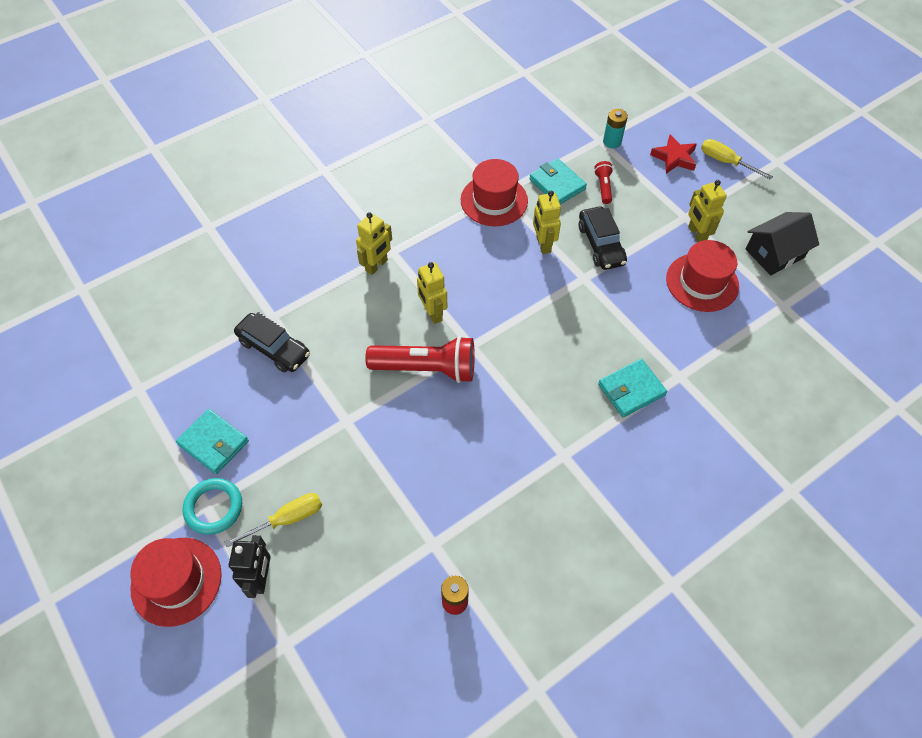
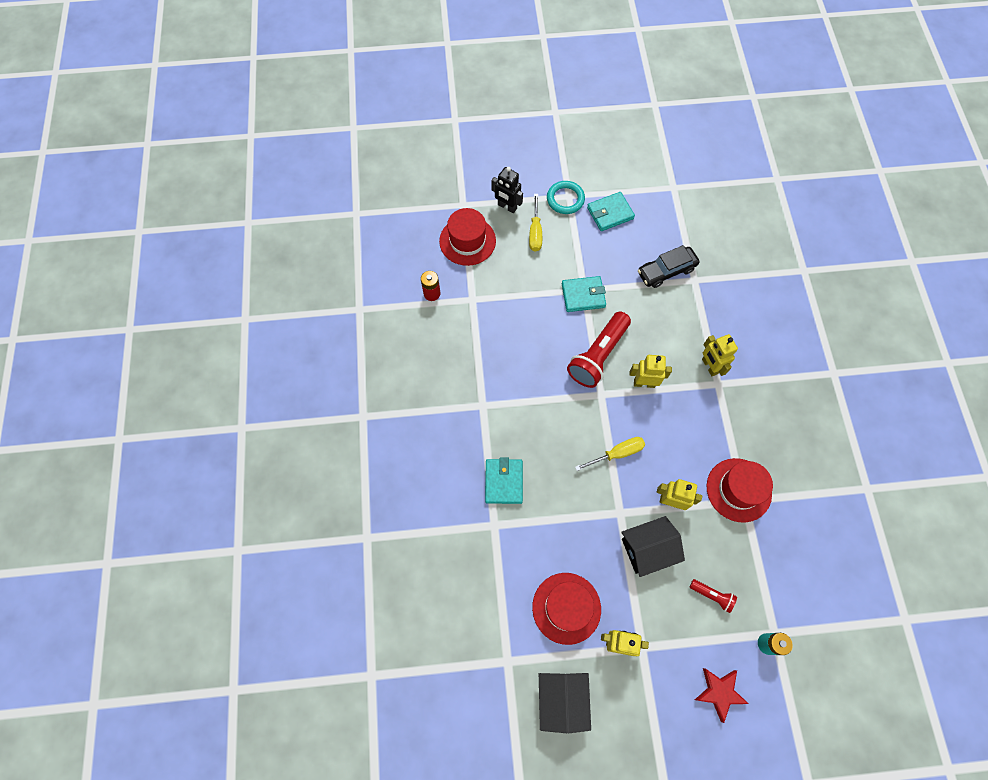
camera: 120 degrees right, 10 degrees up
red hat [130,538,222,627] -> red hat moved to [439,208,496,266]
turquoise wallet [529,158,587,204] -> turquoise wallet moved to [562,276,606,312]
black car [578,206,627,270] -> black house [621,516,685,577]
yellow screwdriver [701,139,773,180] -> yellow screwdriver moved to [575,437,645,471]

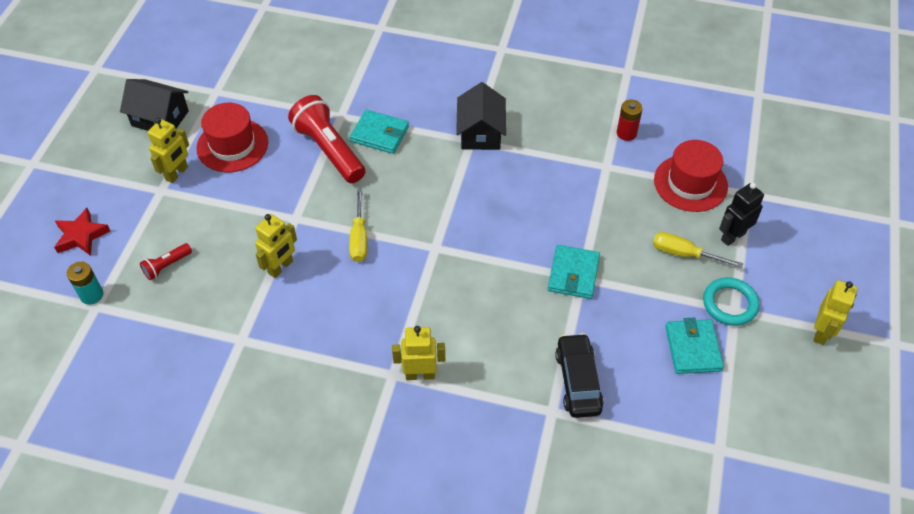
camera: 110 degrees right, 15 degrees down
red flashlight [567,312,631,388] -> red flashlight moved to [288,95,365,183]
black house [621,516,685,577] -> black house moved to [456,82,506,150]
yellow robot [630,355,672,388] -> yellow robot moved to [813,280,857,345]
red hat [707,458,773,523] -> none

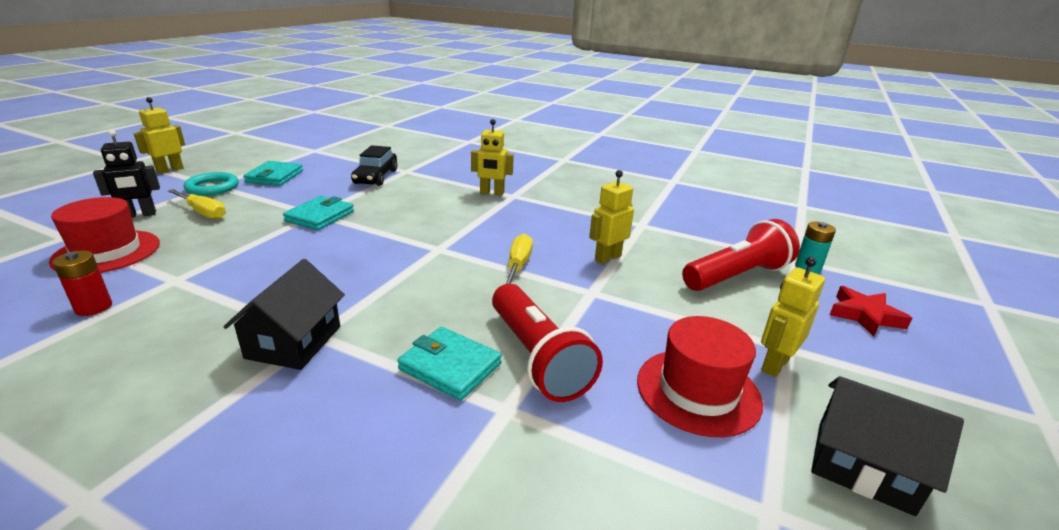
camera: 170 degrees left, 25 degrees down
red flashlight [140,243,192,280] -> red flashlight [682,219,800,291], size x2.12

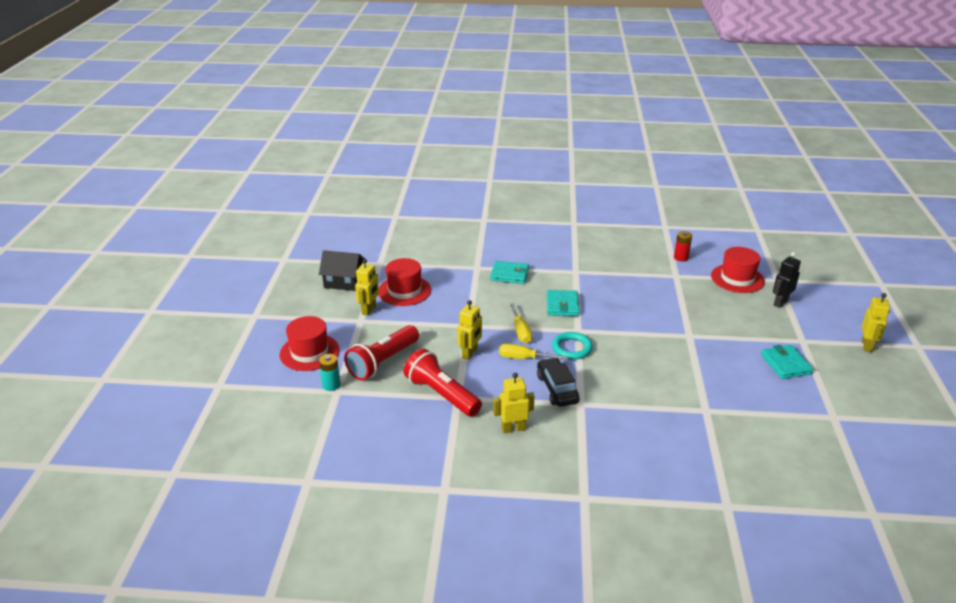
camera: 160 degrees right, 5 degrees up
yellow screwdriver [168,189,226,219] -> yellow screwdriver moved to [499,344,569,360]
turquoise ring [184,172,239,196] -> turquoise ring moved to [552,332,593,360]
black house [223,259,345,370] -> none
turquoise wallet [283,196,354,230] -> turquoise wallet moved to [547,290,580,316]
black car [351,145,398,186] -> black car moved to [537,358,579,407]
yellow robot [471,119,514,195] -> yellow robot moved to [493,373,534,433]
red flashlight [492,284,603,402] -> red flashlight moved to [403,348,482,417]
red star [830,286,912,336] -> red hat [280,316,340,371]

